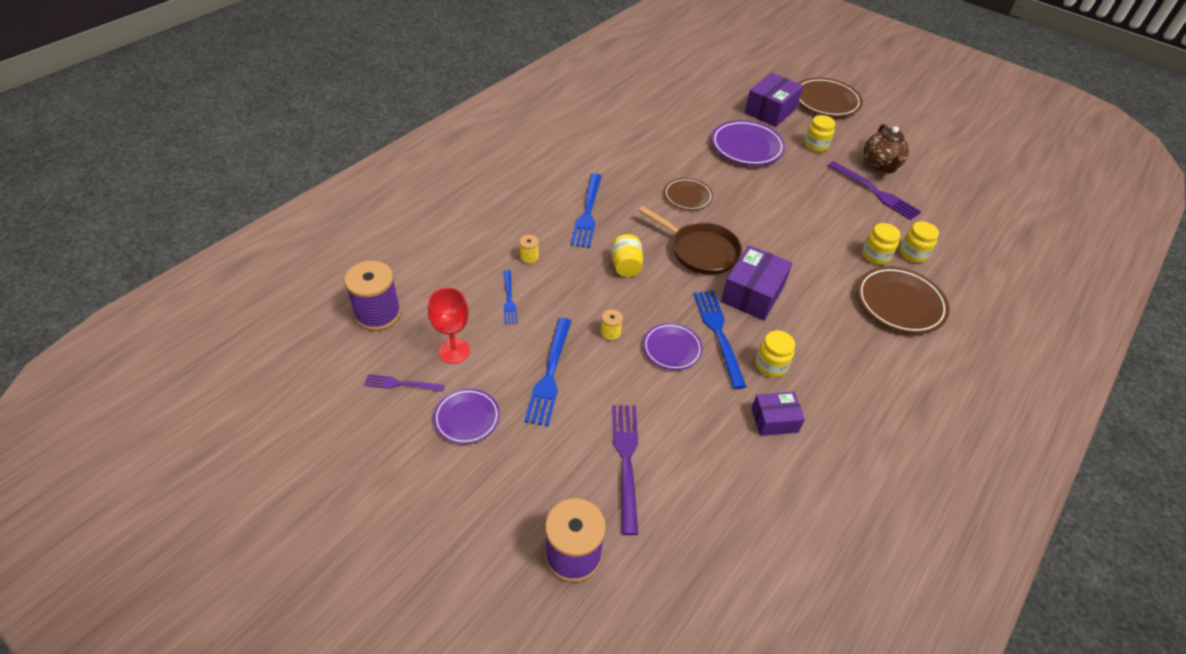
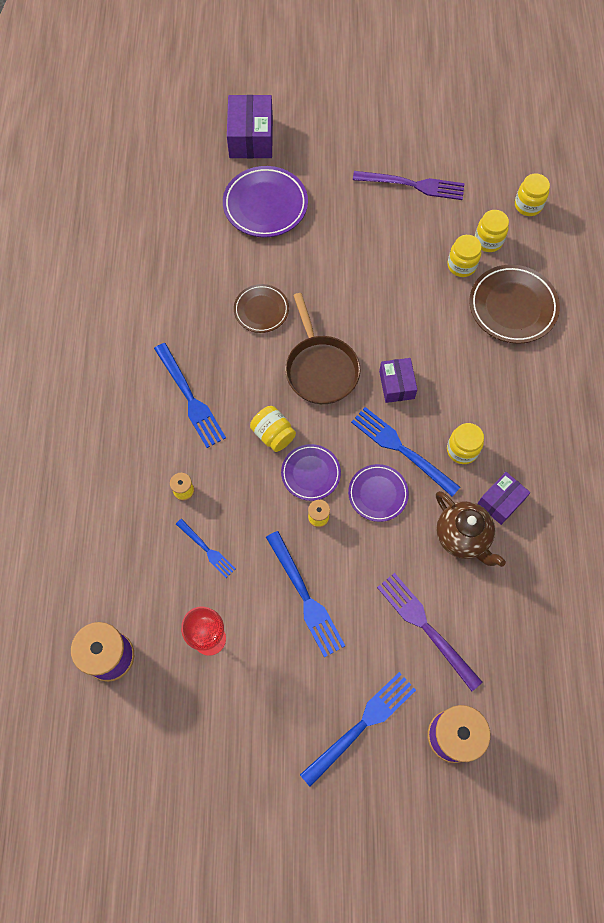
camera: 35 degrees left, 20 degrees up
purple fork [364,374,444,392] -> none
purple plate [433,388,500,444] -> purple plate moved to [281,444,341,501]
brown pan [638,206,742,275] -> brown pan turned 75 degrees clockwise [285,293,360,404]
purple box [721,245,792,321] -> purple box [379,358,417,403], size x0.62
brown plate [798,78,863,117] -> none
yellow jar [804,115,835,152] -> yellow jar moved to [515,173,550,216]
brown teapot [863,124,909,173] -> brown teapot moved to [436,491,506,567]
none -> blue fork [300,672,416,787]

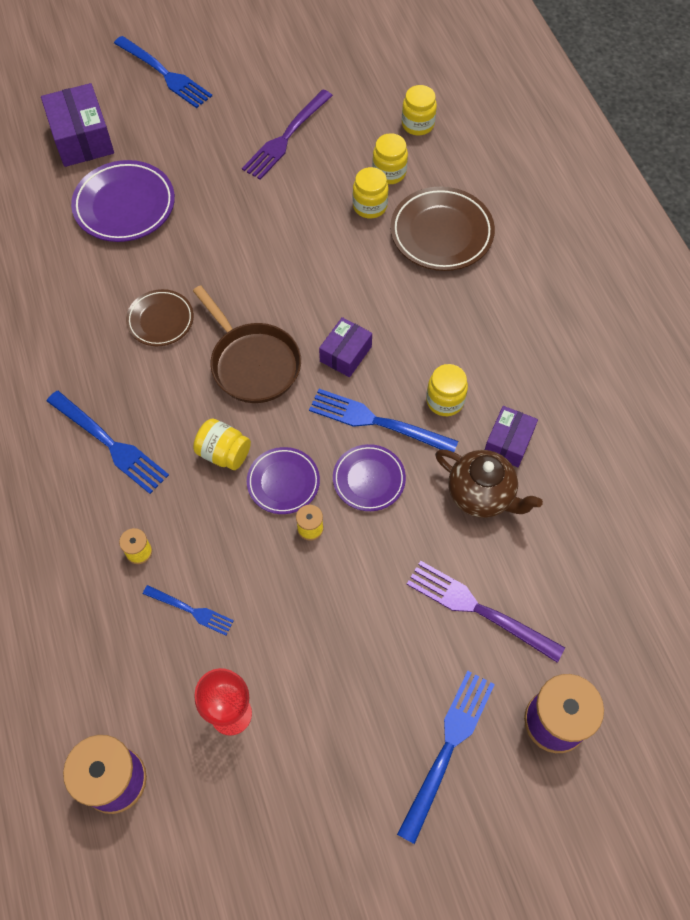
camera: 20 degrees left, 5 degrees down
blue fork [266,531,345,657] -> blue fork moved to [114,36,212,108]
purple fork [353,171,465,200] -> purple fork turned 135 degrees clockwise [242,90,333,180]
purple box [379,358,417,403] -> purple box turned 60 degrees clockwise [319,317,372,377]

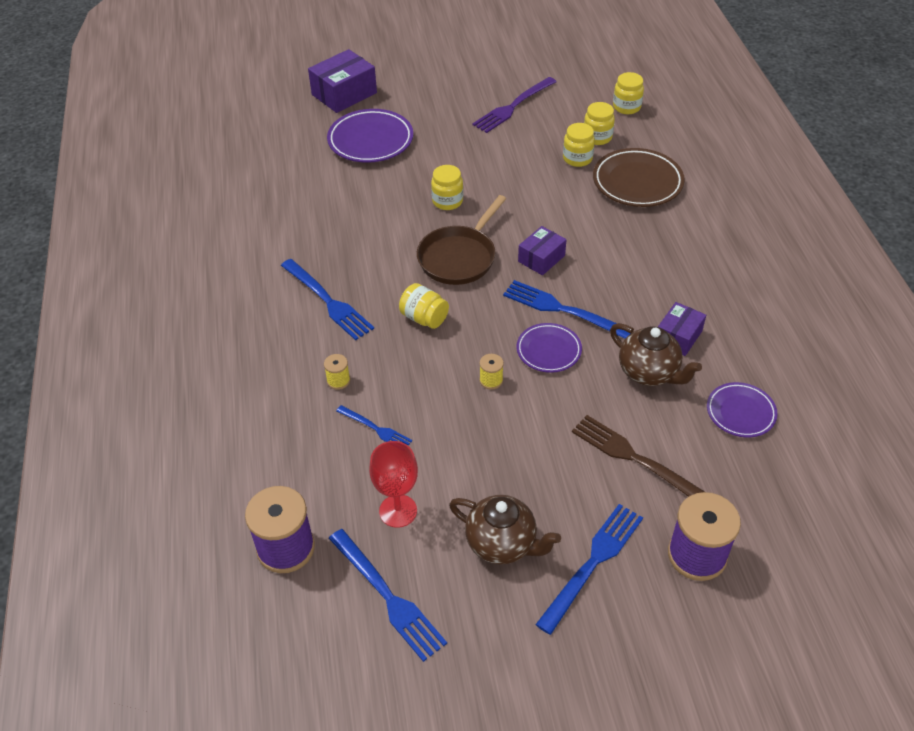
camera: 10 degrees right, 15 degrees down
purple box [41,83,114,167] -> purple box turned 60 degrees clockwise [308,49,377,113]
blue fork [114,36,212,108] -> blue fork moved to [329,529,447,662]
brown plate [126,289,194,346] -> none
brown pan [193,285,301,403] -> brown pan turned 60 degrees clockwise [417,195,506,285]
purple plate [247,447,320,514] -> purple plate moved to [707,382,777,437]
purple fork [406,561,565,663] -> brown fork [572,415,705,497]
yellow jar [426,364,468,416] -> yellow jar moved to [431,165,463,210]
none -> brown teapot [449,495,561,564]

